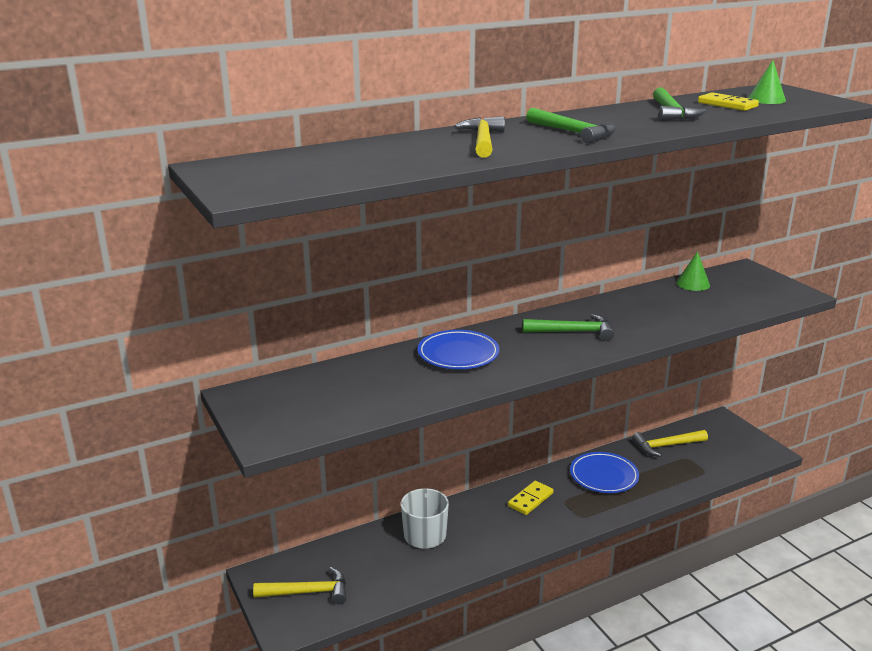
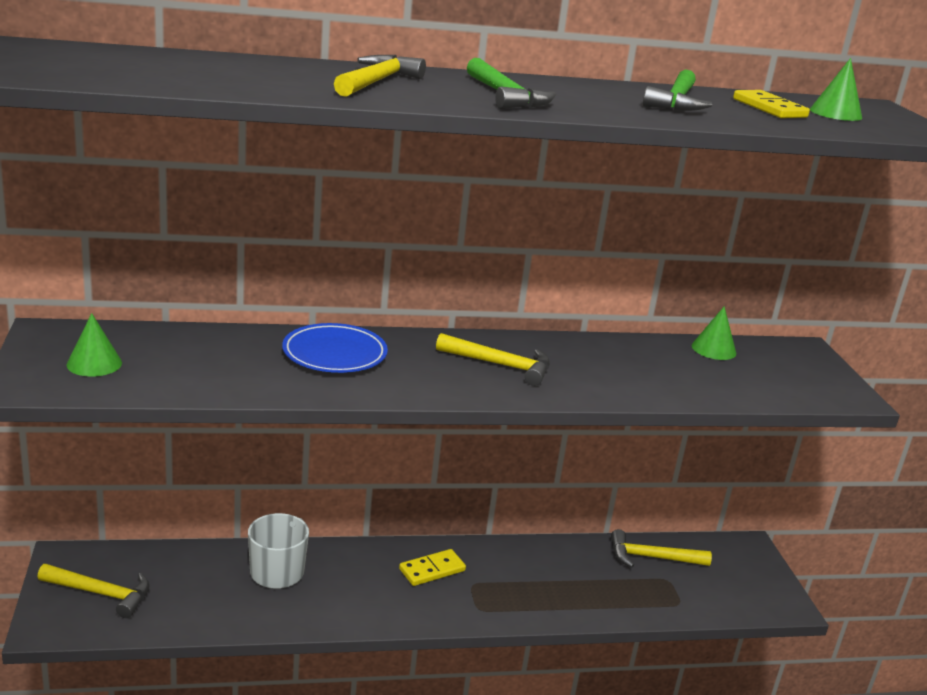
camera: 15 degrees right, 0 degrees up
green hammer [523,314,614,341] -> yellow hammer [436,333,550,386]
blue plate [570,452,639,493] -> none
none -> green cone [67,313,122,377]

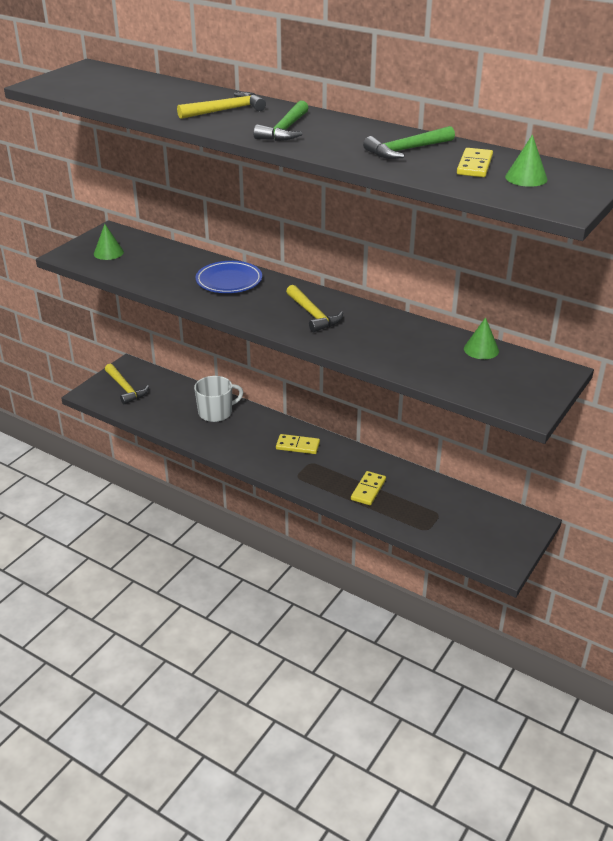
camera: 45 degrees right, 10 degrees up
yellow hammer [611,529,712,568] -> none
none -> yellow domino [351,471,386,505]

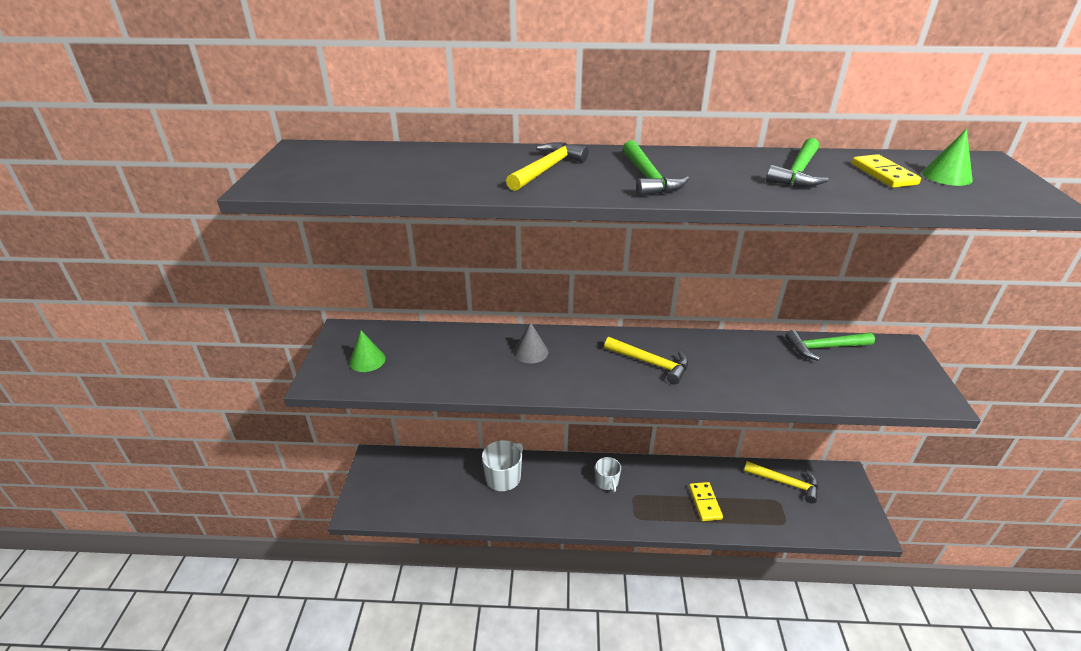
camera: 30 degrees left, 0 degrees up
yellow hammer [105,364,149,405] -> yellow hammer moved to [744,461,818,504]
blue plate [196,261,262,293] -> grey cone [514,322,548,364]
yellow domino [276,434,320,454] -> white mug [595,457,621,492]
green cone [464,317,499,359] -> green hammer [785,330,875,361]

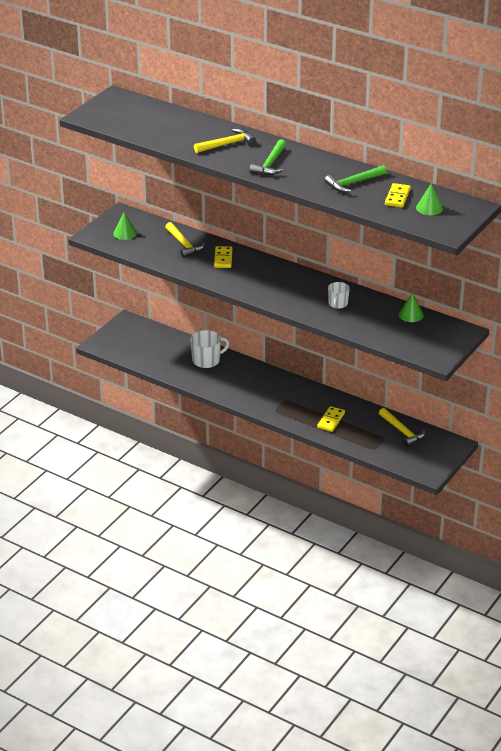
camera: 30 degrees right, 0 degrees up
grey cone [514,322,548,364] -> yellow domino [214,246,232,268]
white mug [595,457,621,492] -> white mug moved to [328,282,350,309]
yellow hammer [604,337,688,385] -> yellow hammer moved to [165,222,205,258]
green hammer [785,330,875,361] -> green cone [398,292,424,322]

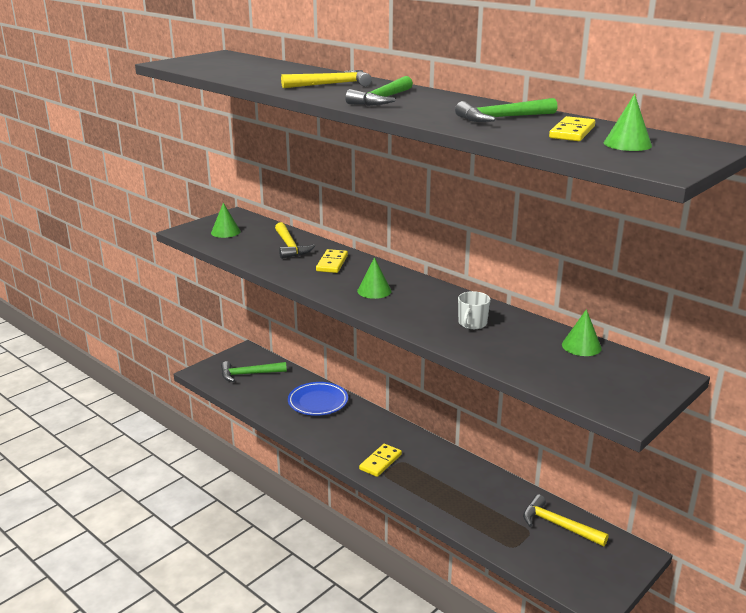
camera: 10 degrees right, 10 degrees down
white mug [190,330,229,368] -> blue plate [288,382,348,416]
yellow domino [317,406,345,432] -> yellow domino moved to [359,444,402,477]
yellow hammer [379,408,426,447] -> yellow hammer turned 150 degrees clockwise [523,494,609,546]
none -> green hammer [221,361,287,382]
none -> green cone [357,257,391,299]

